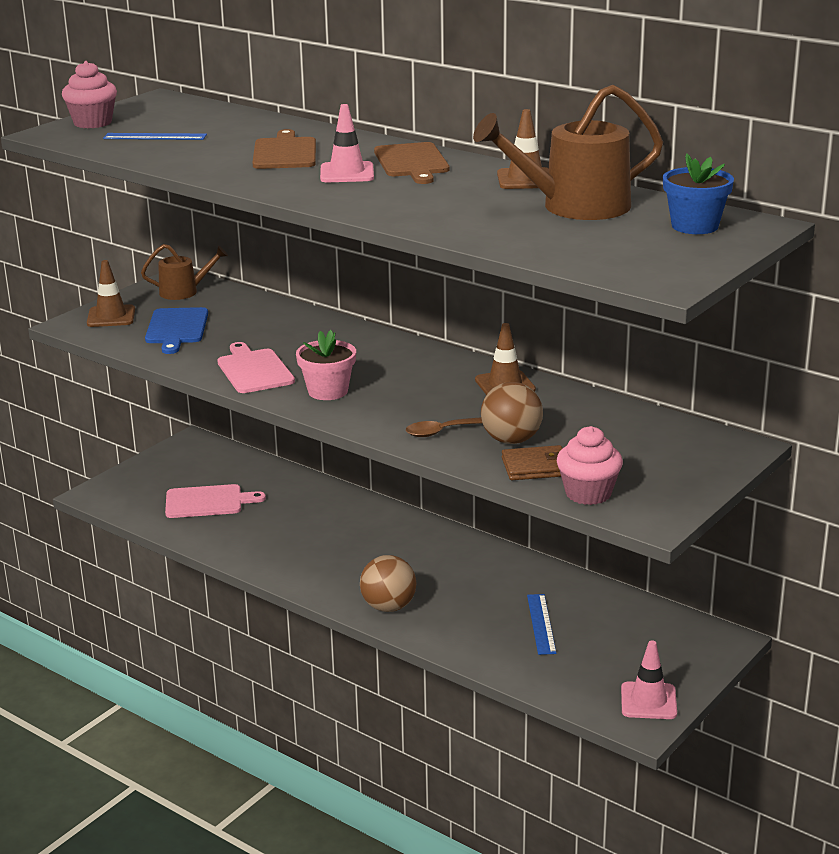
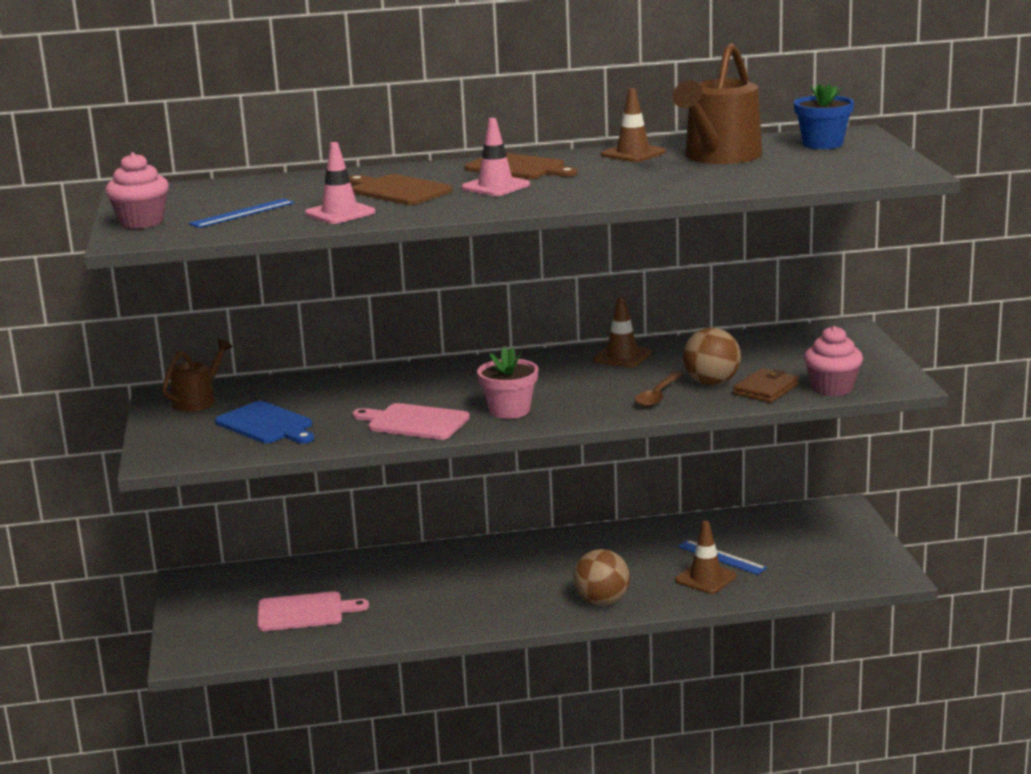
camera: 45 degrees left, 5 degrees down
brown traffic cone [87,260,135,327] -> brown traffic cone moved to [675,521,737,594]
pink cutting board [165,484,266,518] -> pink cutting board turned 45 degrees clockwise [258,592,369,631]
pink traffic cone [621,640,677,719] -> pink traffic cone moved to [305,142,375,224]

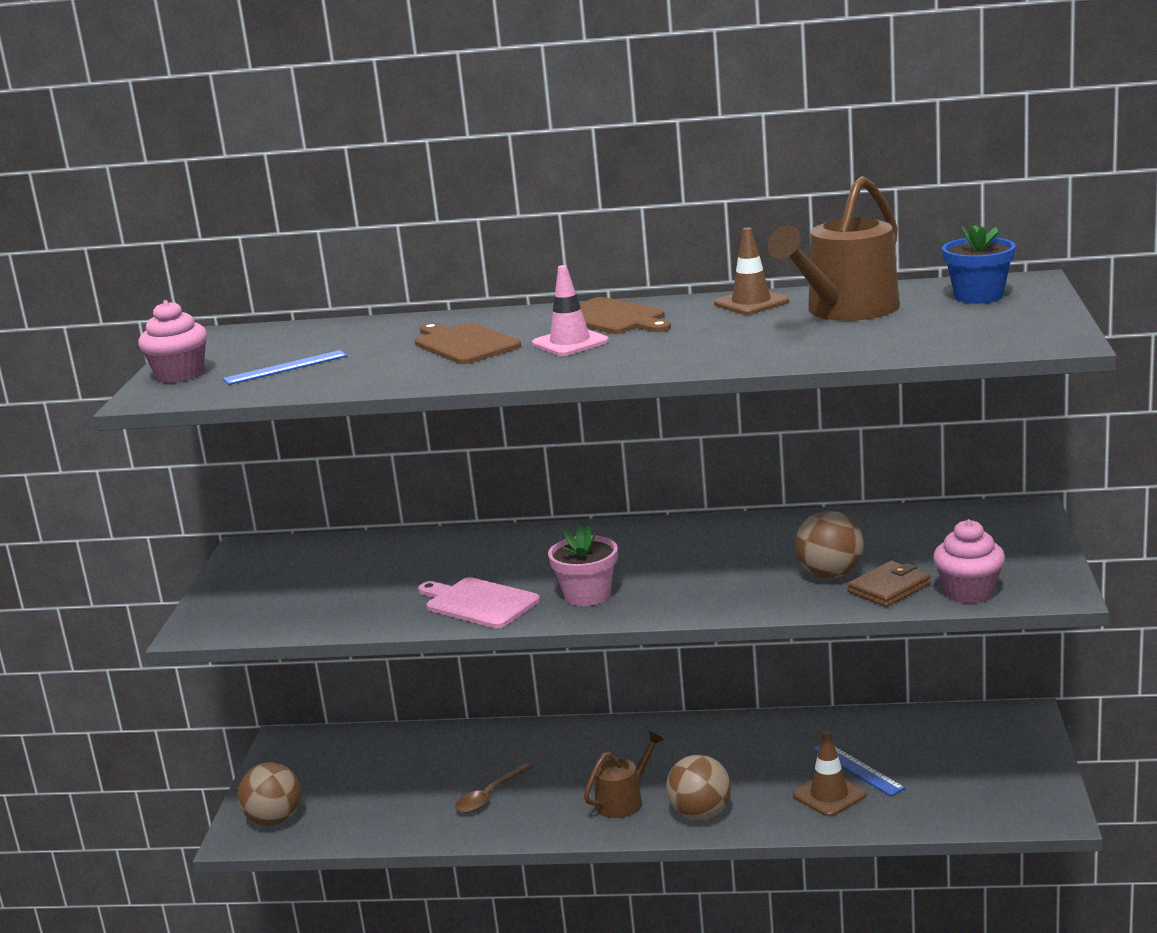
camera: 15 degrees right, 0 degrees up
brown watering can [162,339,232,412] -> brown watering can moved to [584,731,664,818]
blue cutting board [215,401,314,443] -> none
pink cutting board [258,592,369,631] -> none
pink traffic cone [305,142,375,224] -> none
brown traffic cone [593,296,652,368] -> none
brown spoon [635,372,683,407] -> brown spoon moved to [455,763,533,813]
none -> brown ball [238,762,301,826]

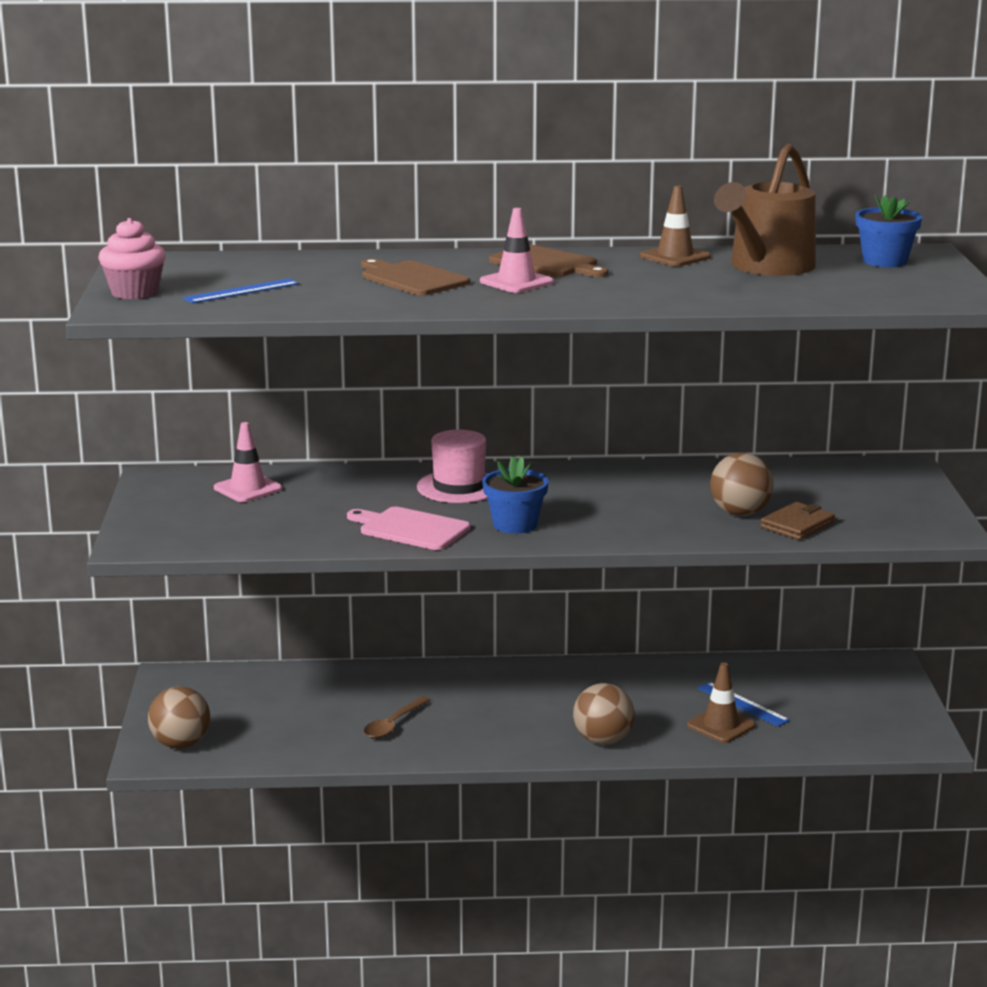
camera: 10 degrees left, 0 degrees up
pink flower pot [548,524,618,606] -> blue flower pot [482,456,549,534]
brown watering can [584,731,664,818] -> none
pink cupcake [933,519,1005,604] -> none
none -> pink traffic cone [214,422,282,502]
none -> pink hat [417,430,487,503]

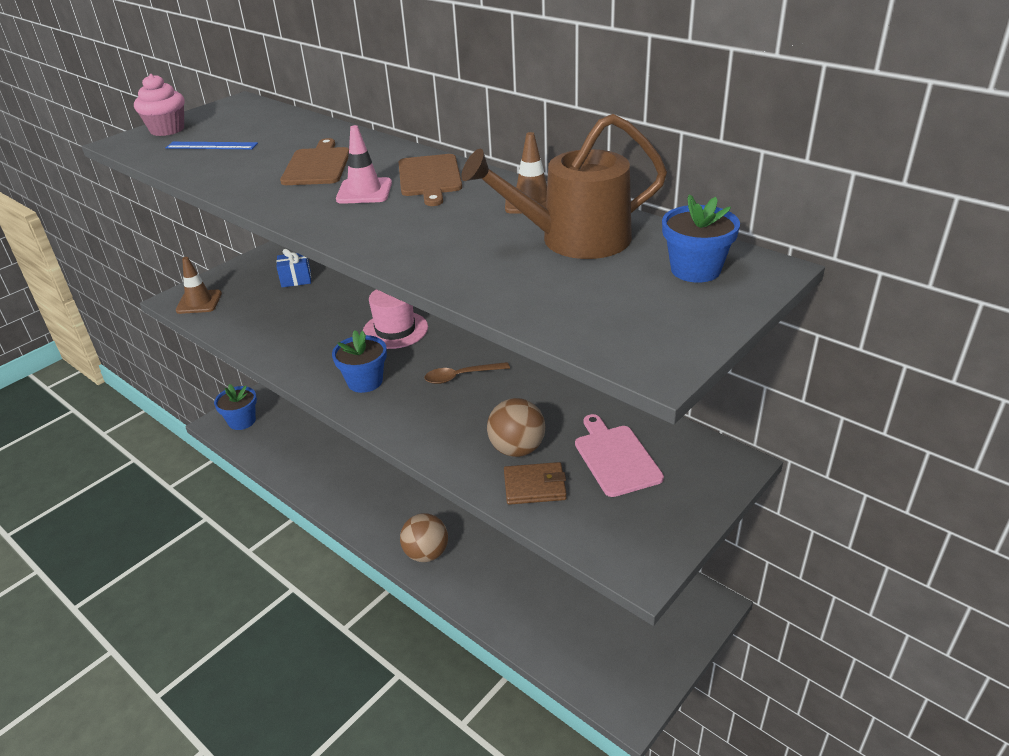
camera: 45 degrees right, 15 degrees up
brown ball [148,687,210,749] -> blue flower pot [214,384,257,430]
pink traffic cone [214,422,282,502] -> blue gift [276,249,311,288]
pink cutting board [347,507,470,550] -> pink cutting board moved to [575,414,664,497]
brown spoon [364,696,431,738] -> brown spoon moved to [424,362,510,384]
brown traffic cone [687,663,755,743] -> brown traffic cone moved to [176,257,222,314]
blue ruler [697,682,790,727] -> none

